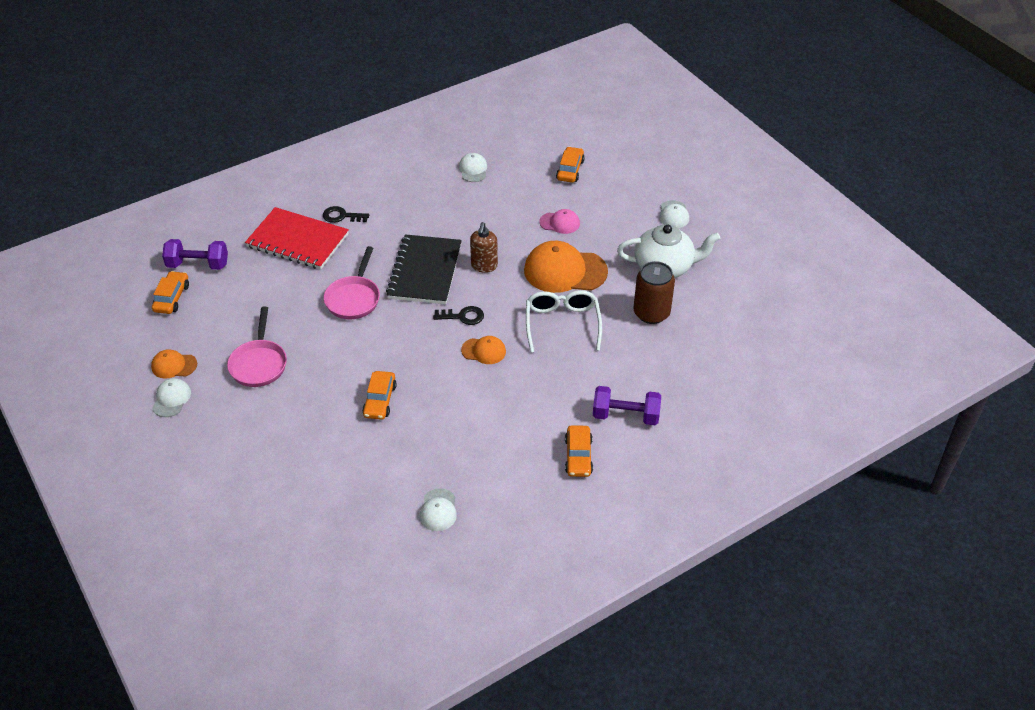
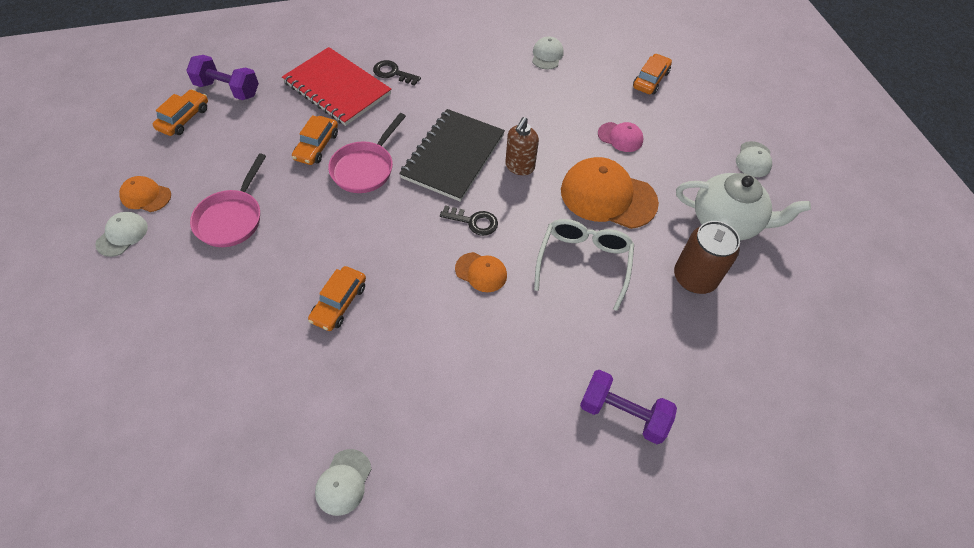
camera: 15 degrees right, 10 degrees up
orange car [565,425,593,477] -> orange car moved to [292,115,338,165]

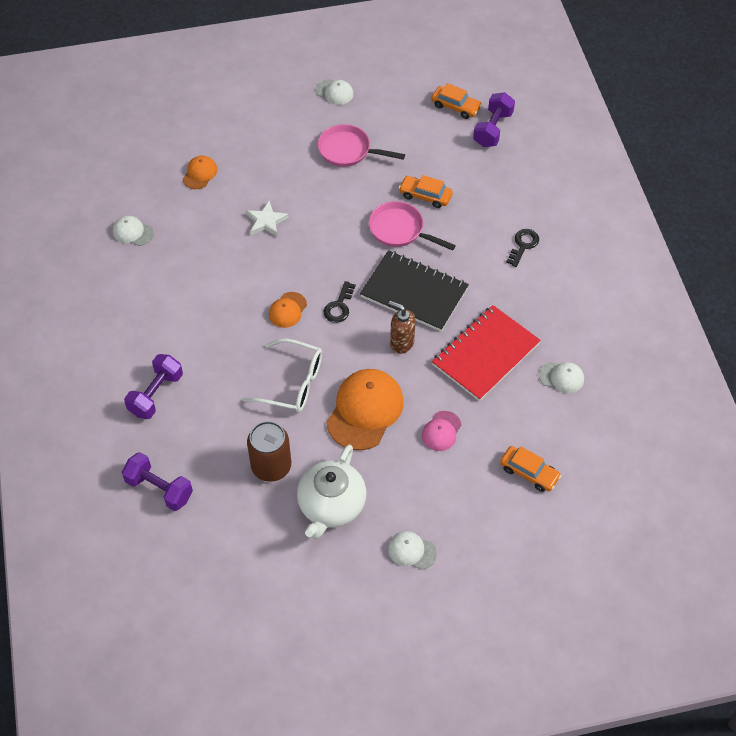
camera: 95 degrees right, 0 degrees up
orange cap [119,176,171,212] -> orange cap moved to [183,155,217,189]
red notebook [282,47,391,126] -> red notebook moved to [432,305,541,401]
orange car [308,266,366,331] -> white star [246,201,289,237]
none -> purple dumbbell [122,452,193,511]

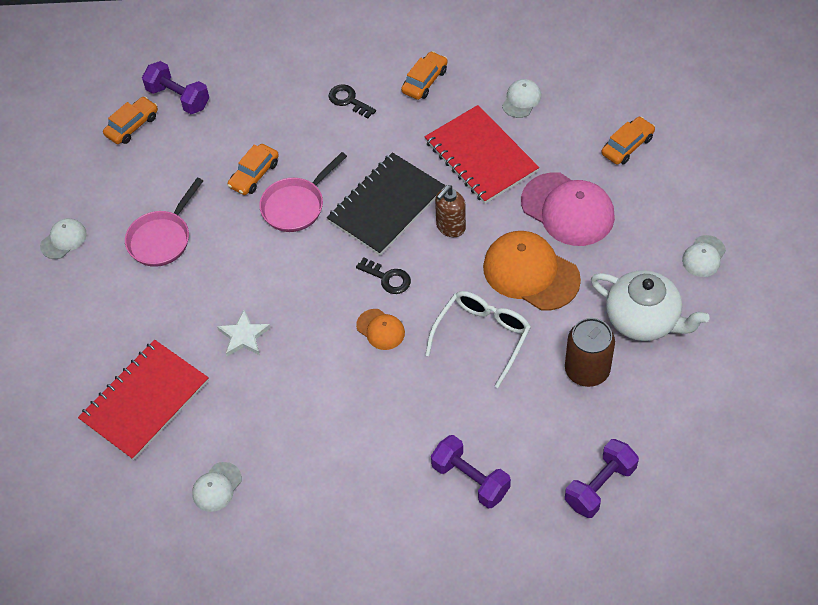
camera: 75 degrees left, 0 degrees up
orange cap [183,155,217,189] -> red notebook [78,340,209,460]
pink cap [422,411,461,451] -> pink cap [521,172,615,246], size x1.98
none -> orange car [401,51,448,100]

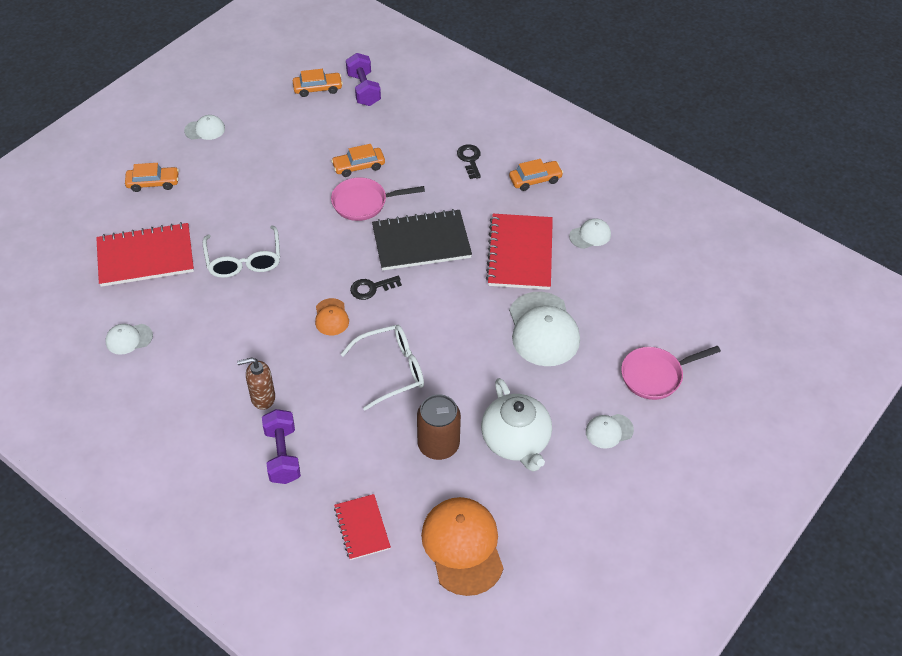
camera: 35 degrees right, 5 degrees down
pink pan [125,178,203,267] -> pink pan moved to [621,346,721,400]
white star [217,309,271,356] -> white glasses [203,225,280,278]
black key [356,257,411,294] -> black key turned 90 degrees clockwise [350,276,402,300]
brown soap dispenser [435,185,466,237] -> brown soap dispenser moved to [237,357,275,410]
orange cap [483,231,581,311] -> orange cap moved to [421,497,504,596]
pink cap [521,172,615,246] -> white cap [509,292,580,366]
purple dumbbell [565,439,639,518] -> red notebook [334,494,391,560]
orange car [601,116,655,165] -> orange car moved to [125,163,179,192]

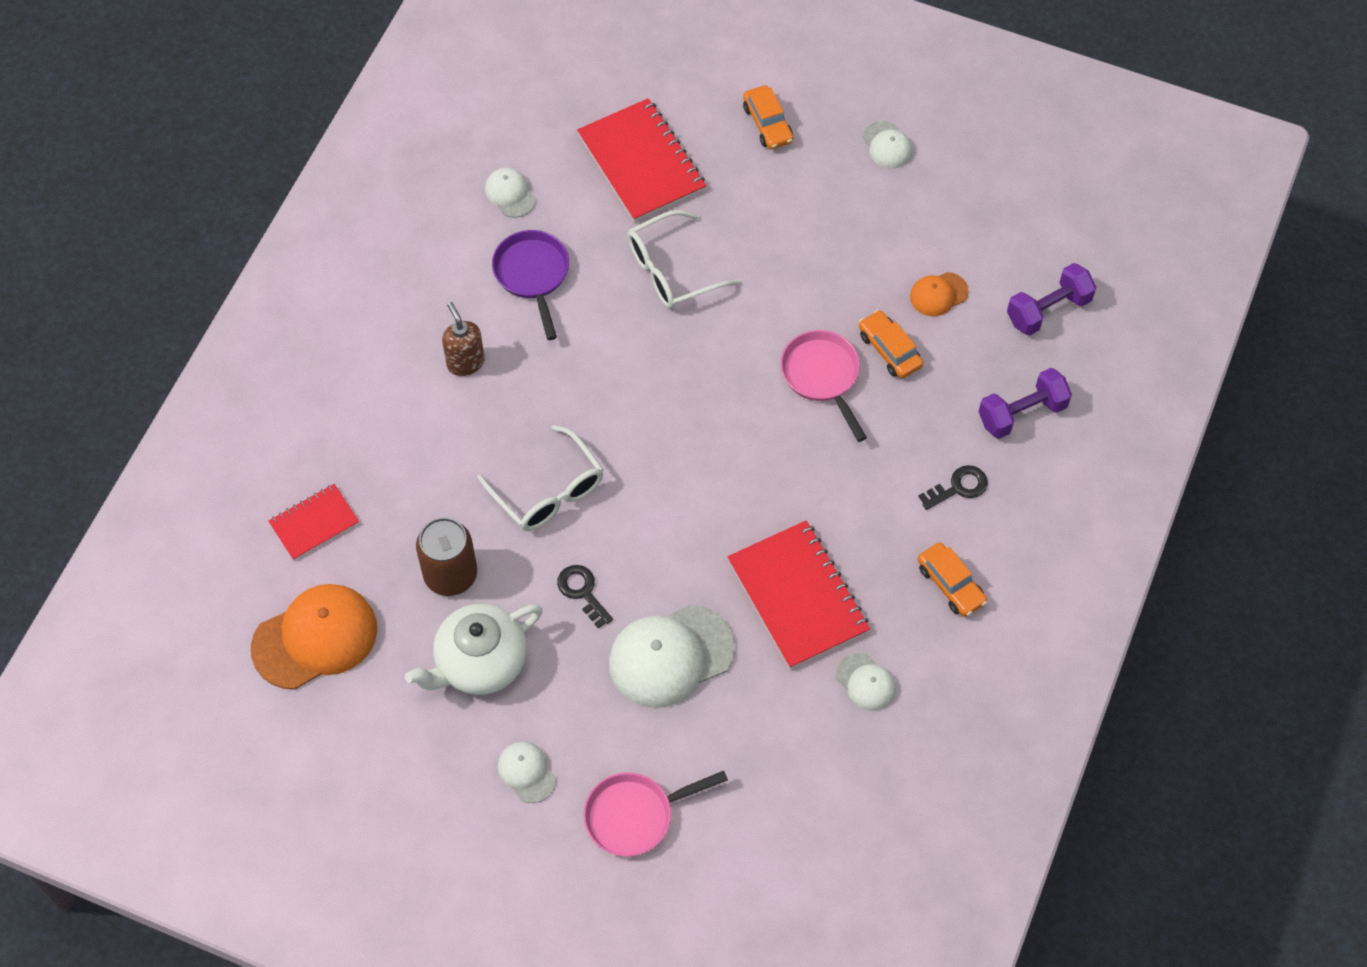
camera: 75 degrees right, 10 degrees up
purple dumbbell [262,409,301,484] -> purple dumbbell moved to [979,368,1072,439]
orange car [293,69,343,97] -> none
orange cap [315,298,349,335] -> orange cap moved to [910,272,969,316]
black key [350,276,402,300] -> black key moved to [557,565,613,628]
black notebook [372,209,472,270] -> none
red notebook [486,214,553,290] -> red notebook turned 75 degrees clockwise [727,520,870,669]
pink pan [621,346,721,400] -> pink pan turned 75 degrees counterclockwise [584,771,728,857]
none -> purple pan [492,230,569,340]

